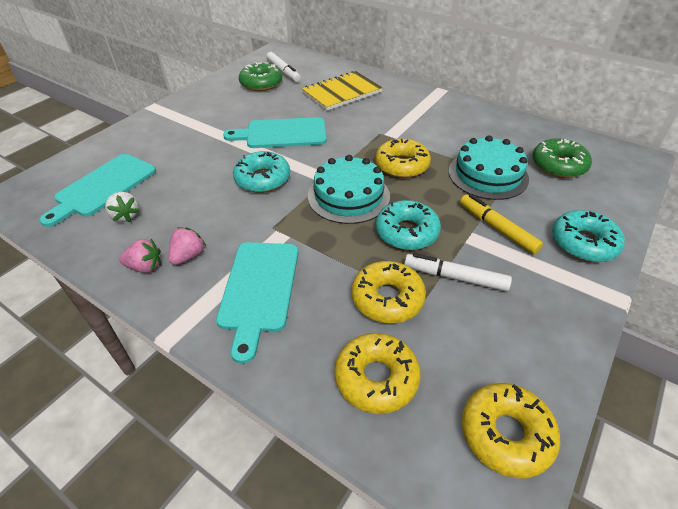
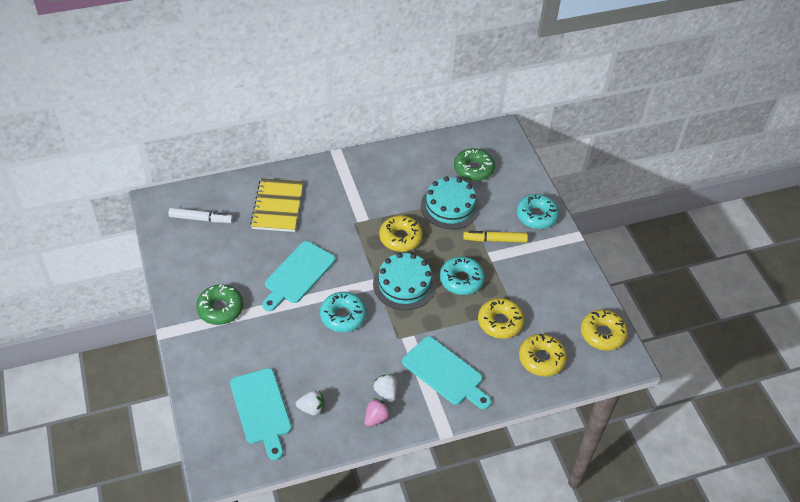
camera: 55 degrees left, 5 degrees up
pink strawberry [169,227,206,265] -> white strawberry [373,374,397,402]
green donut [239,62,282,91] -> green donut moved to [196,284,243,325]
white marker [404,253,512,292] -> none

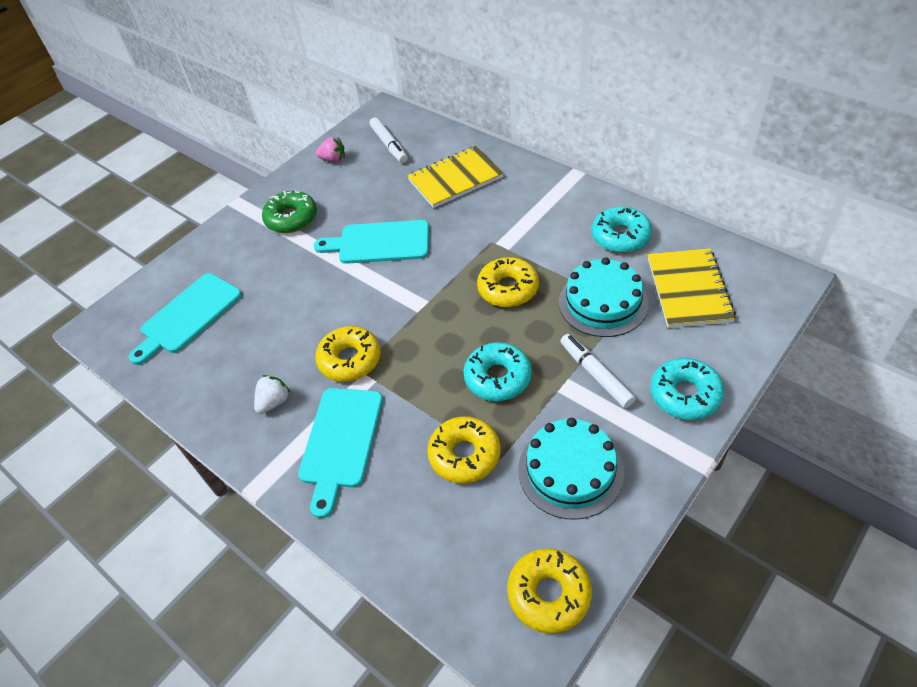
camera: 65 degrees right, 0 degrees up
white strawberry [296,391,324,416] -> none
turquoise donut [320,292,366,332] -> turquoise donut moved to [592,206,652,253]
pink strawberry [365,398,391,427] -> pink strawberry moved to [316,137,345,163]
turquoise cake [373,252,436,310] -> turquoise cake moved to [518,418,624,520]
green donut [454,148,495,181] -> yellow notebook [648,248,736,328]
yellow marker [463,231,528,243] -> white marker [560,334,635,408]
yellow donut [519,334,567,377] -> yellow donut moved to [315,326,381,382]

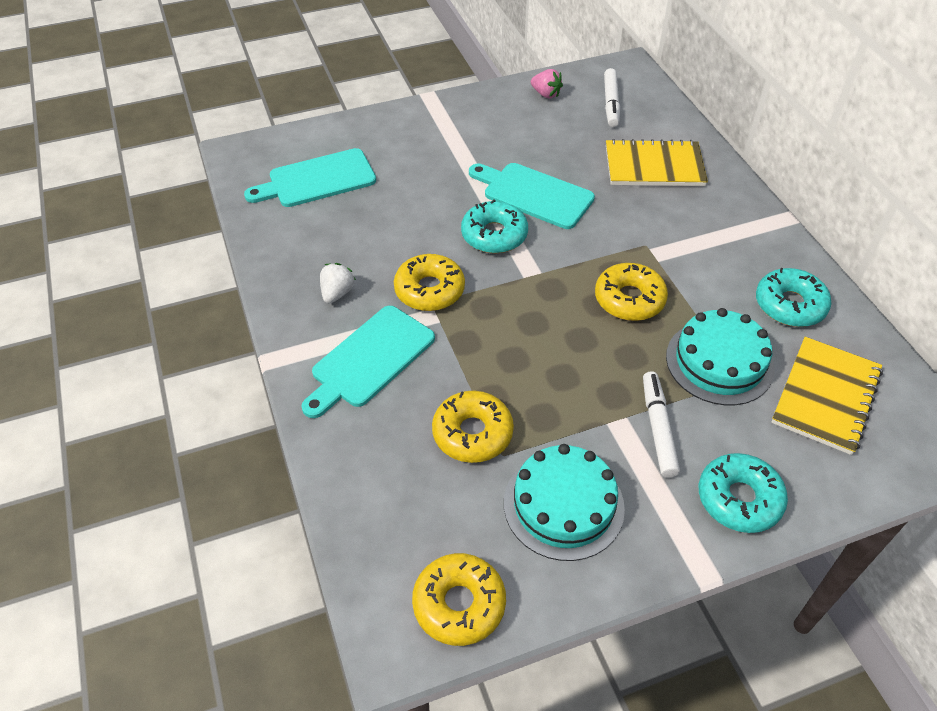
camera: 25 degrees right, 0 degrees up
white strawberry [254,375,291,414] -> white strawberry turned 45 degrees counterclockwise [320,263,356,304]
green donut [262,191,317,233] -> none
turquoise donut [464,342,532,401] -> turquoise donut moved to [461,200,528,253]

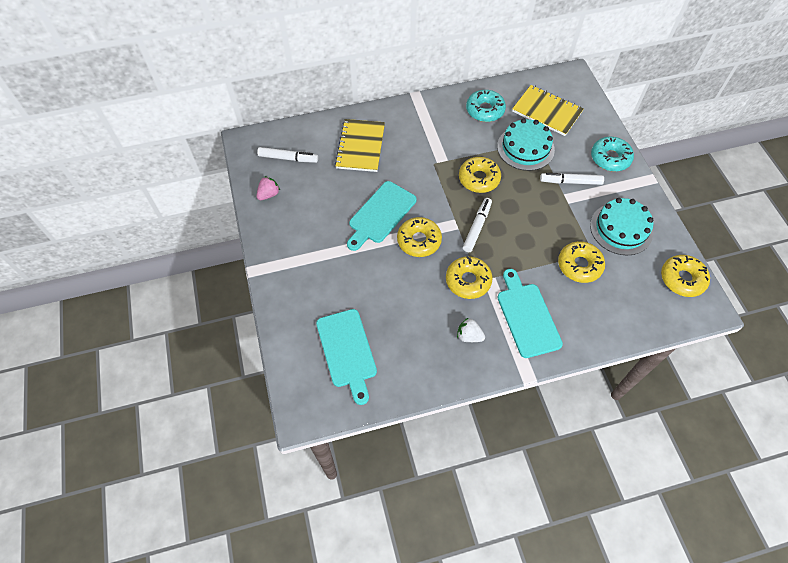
camera: 85 degrees left, 10 degrees up
turquoise cutting board [301,306,435,418] -> turquoise cutting board turned 150 degrees counterclockwise [497,269,563,358]
turquoise donut [461,200,528,253] -> yellow donut [397,217,442,257]
none -> white marker [463,198,492,252]

